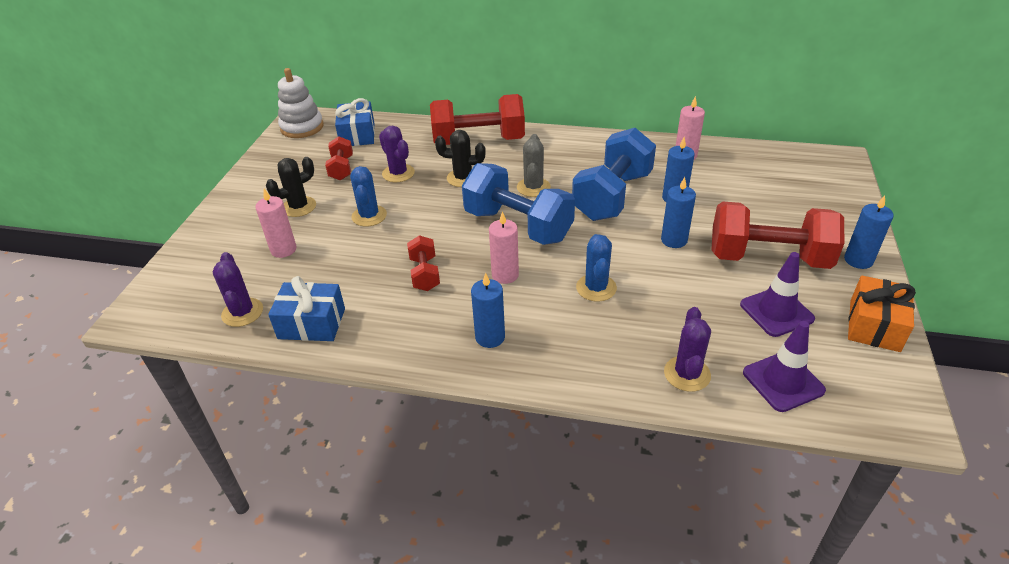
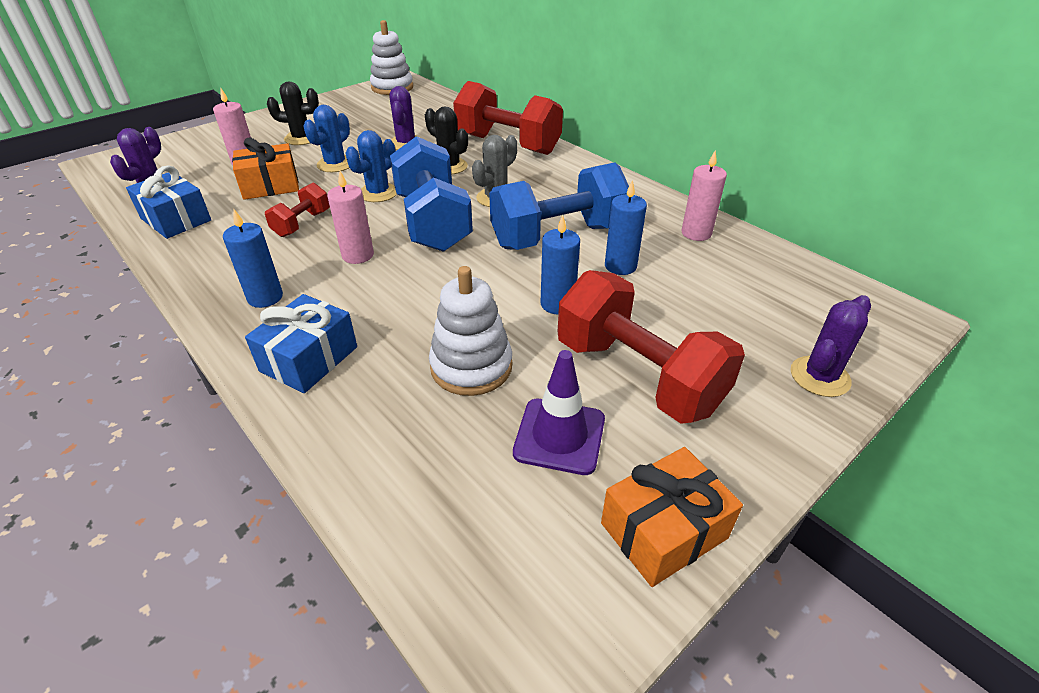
camera: 35 degrees right, 0 degrees up
red dumbbell [325,136,353,181] -> none
blue gift [335,98,375,146] -> blue gift moved to [245,294,357,393]
blue cactus [576,234,617,302] -> blue cactus moved to [346,130,397,202]
purple cactus [664,307,711,392] -> purple cactus moved to [791,295,871,397]
purple traffic cone [743,321,826,412] -> none
blue candle [844,196,894,269] -> none
none -> orange gift [232,137,299,200]
none -> white stacking toy [429,266,512,396]

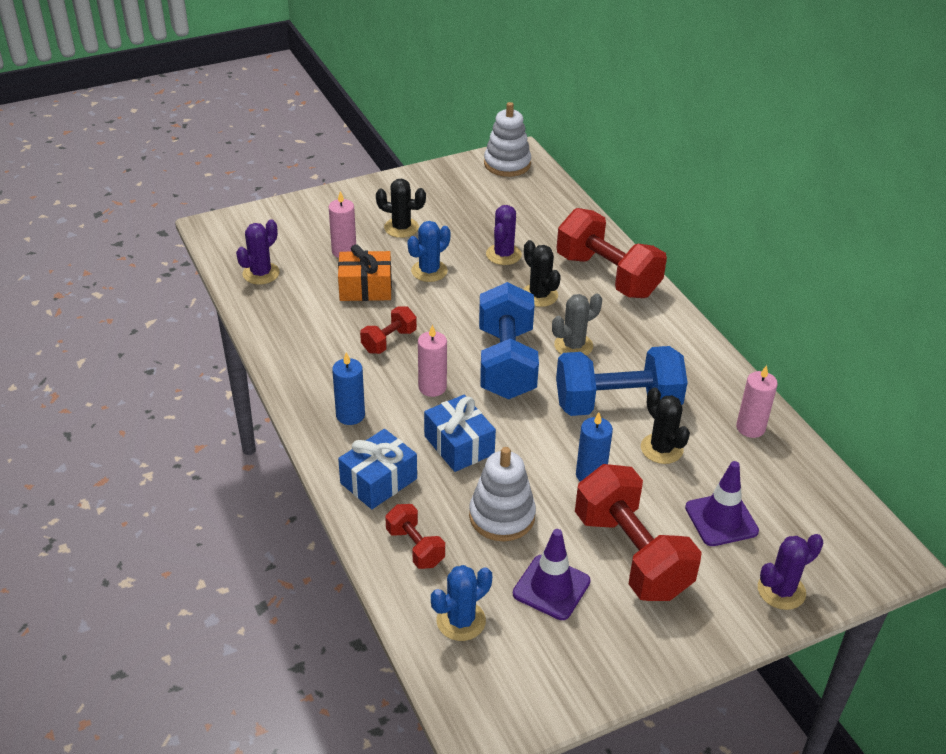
camera: 15 degrees right, 0 degrees up
blue gift [126,165,211,239] -> blue gift moved to [424,395,496,472]
blue cactus [346,130,397,202] -> blue cactus moved to [431,565,492,641]
orange gift [601,447,743,587] -> none
blue candle [605,180,647,275] -> black cactus [641,388,690,464]
none -> red dumbbell [385,504,445,569]
none -> purple traffic cone [685,461,759,546]

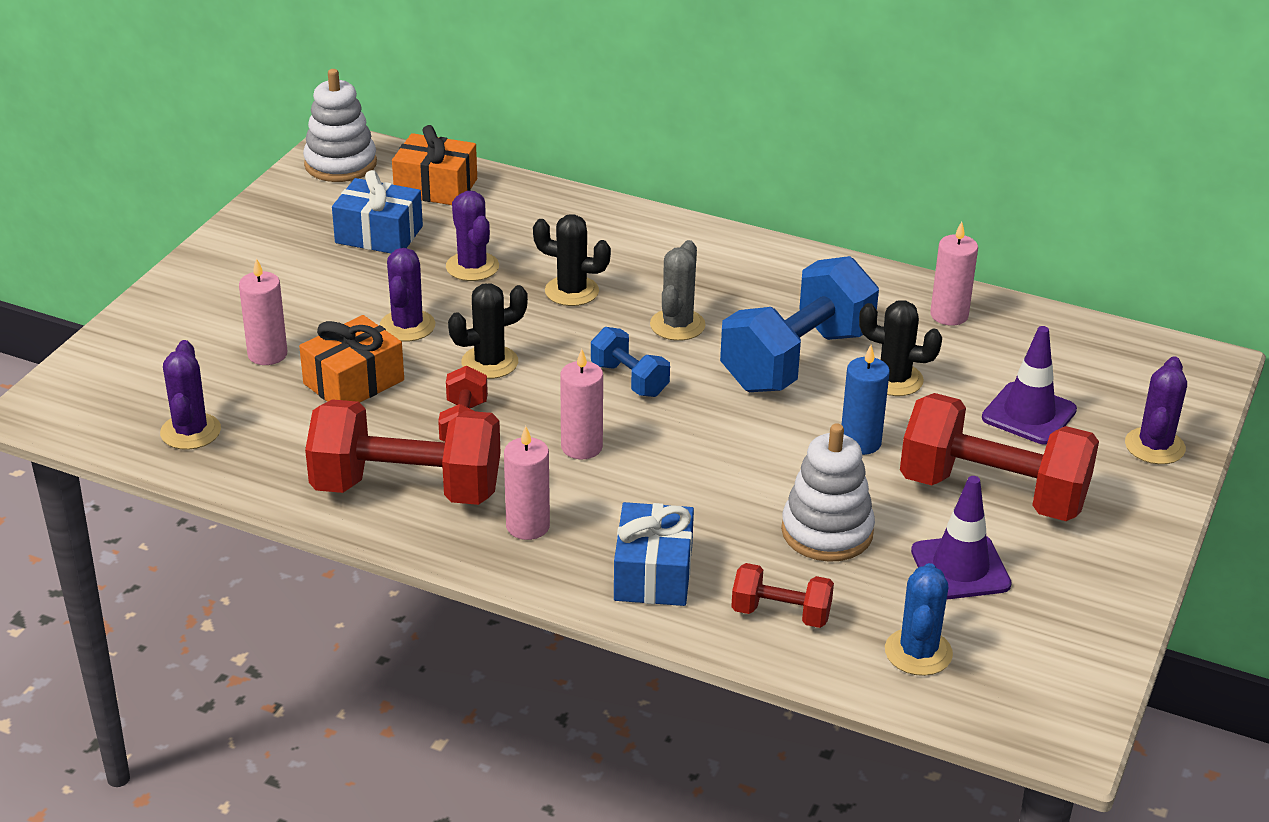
camera: 40 degrees left, 5 degrees down
blue candle [332,352,365,425] -> pink candle [504,426,550,540]
black cactus [376,179,426,238] -> black cactus moved to [448,283,528,379]
blue cactus [408,221,451,282] -> purple cactus [380,248,435,341]
blue gift [424,395,496,472] -> blue gift moved to [332,170,423,253]
blue dumbbell [479,282,539,399] -> blue dumbbell [591,327,670,397], size x0.49
red dumbbell [557,208,667,298] -> red dumbbell moved to [305,399,500,505]
none -> orange gift [392,125,477,205]

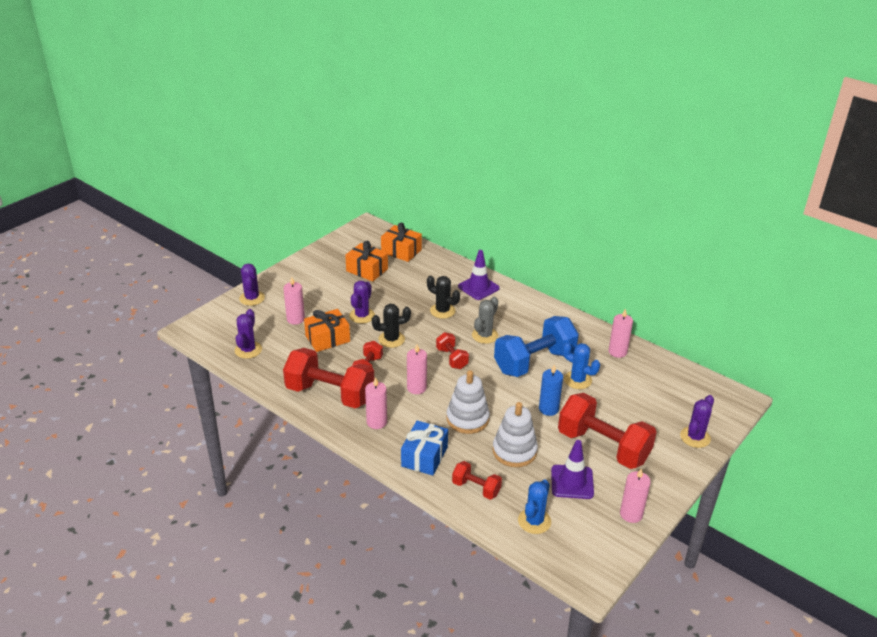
camera: 15 degrees right, 0 degrees up
white stacking toy [303,69,377,182] -> white stacking toy moved to [446,370,490,434]
blue gift [332,170,423,253] -> orange gift [345,241,388,281]
purple cactus [446,191,499,281] -> purple cactus moved to [239,264,265,306]
blue dumbbell [591,327,670,397] -> red dumbbell [436,332,469,369]
black cactus [859,300,942,396] -> blue cactus [563,342,600,389]
purple traffic cone [982,326,1077,445] -> purple traffic cone moved to [458,250,500,300]
none -> pink candle [620,469,651,523]

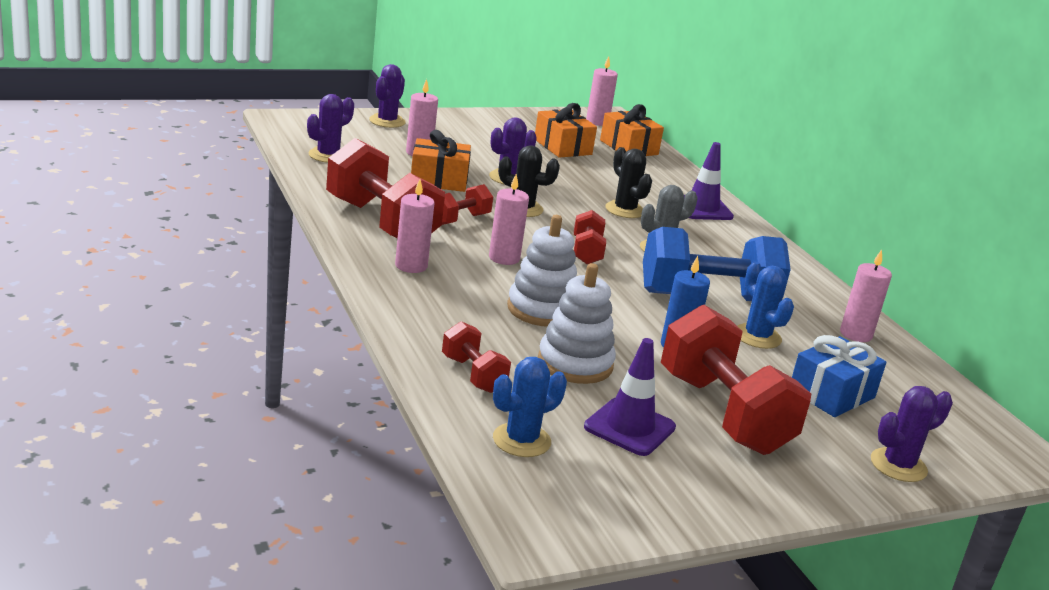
camera: 25 degrees right, 10 degrees down
blue gift [401,421,448,475] -> blue gift moved to [792,335,886,417]
pink candle [620,469,651,523] -> pink candle moved to [586,56,618,126]

